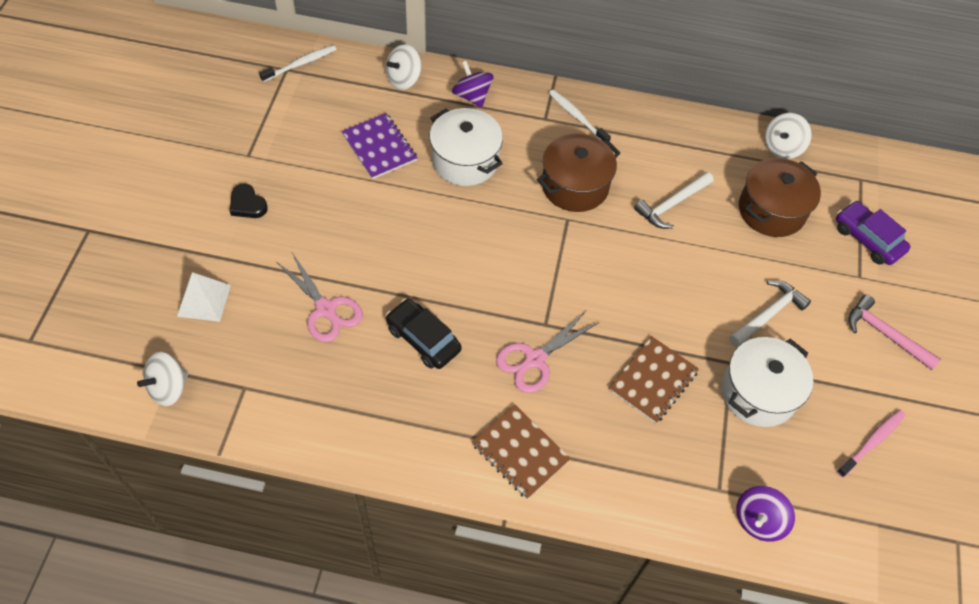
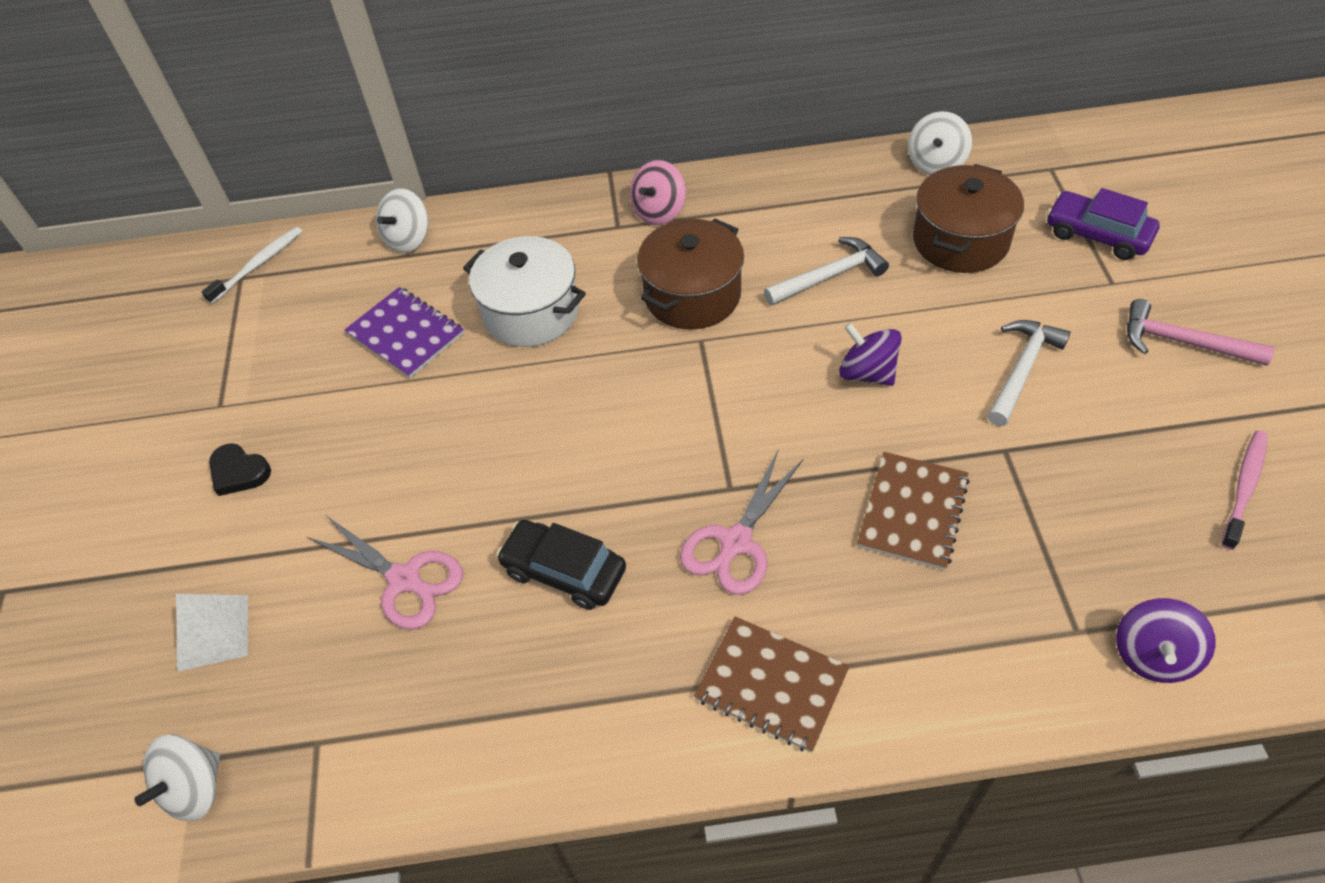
camera: 10 degrees left, 5 degrees down
purple spinning top [452,61,493,107] -> purple spinning top moved to [839,322,902,386]
white toothbrush [549,90,611,141] -> pink spinning top [630,160,686,225]
white hammer [634,172,714,229] -> white hammer turned 150 degrees counterclockwise [764,237,889,305]
white pot [721,337,813,427] -> none

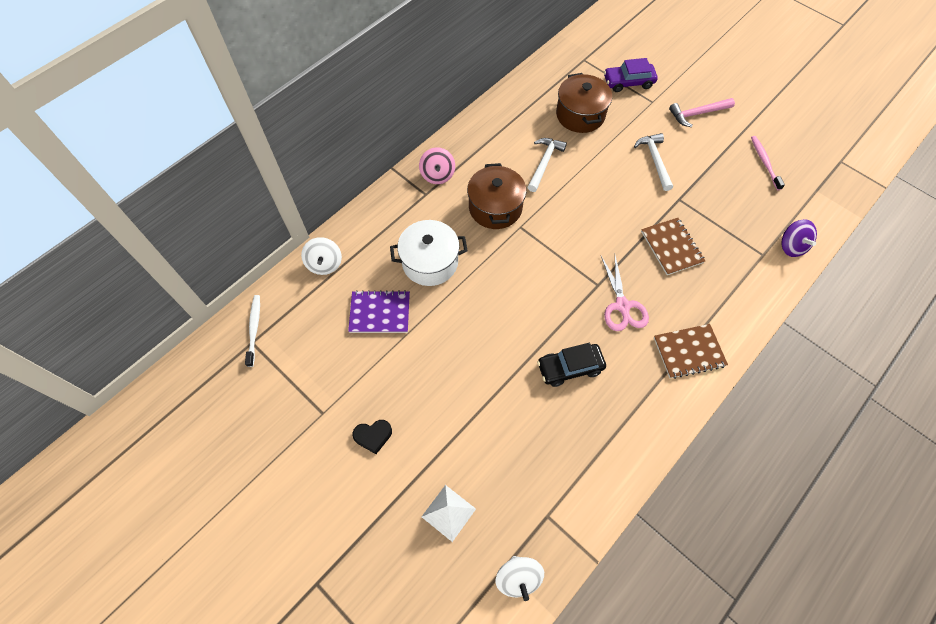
camera: 45 degrees left, 10 degrees up
pink scissors [307,516,463,630] -> none
purple spinning top [839,322,902,386] -> none
white spinning top [908,111,972,175] -> none

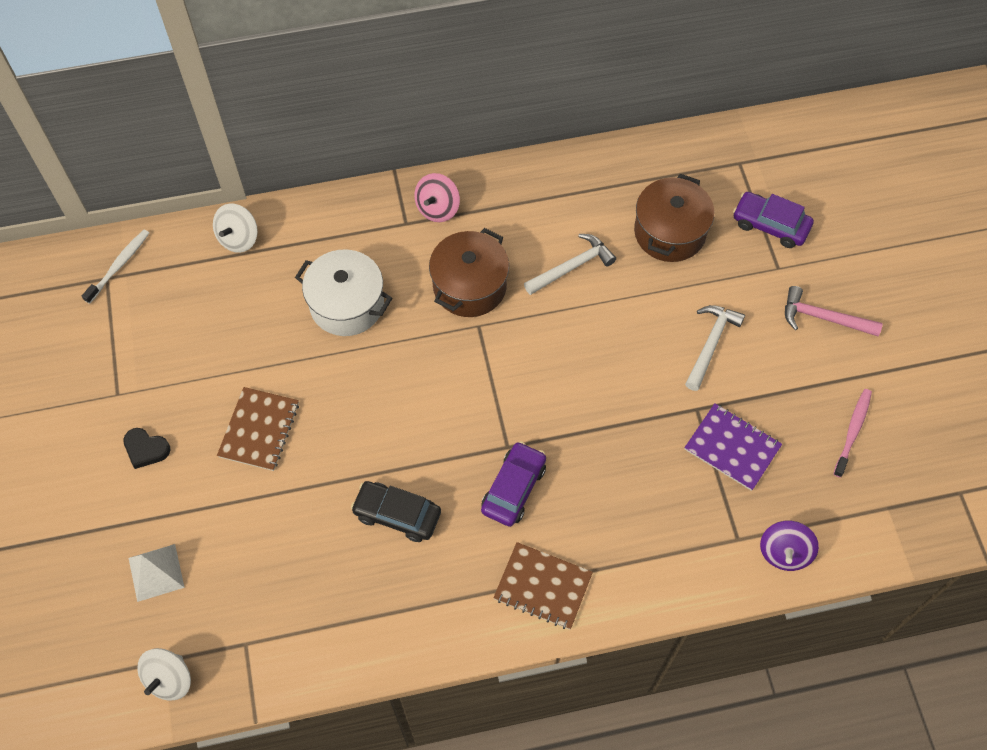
camera: 35 degrees right, 0 degrees up
purple notebook [348,290,410,333] -> purple notebook moved to [684,403,782,491]
pink scissors [601,255,649,331] -> purple car [481,441,546,527]
brown notebook [641,218,705,275] -> brown notebook moved to [217,387,299,471]

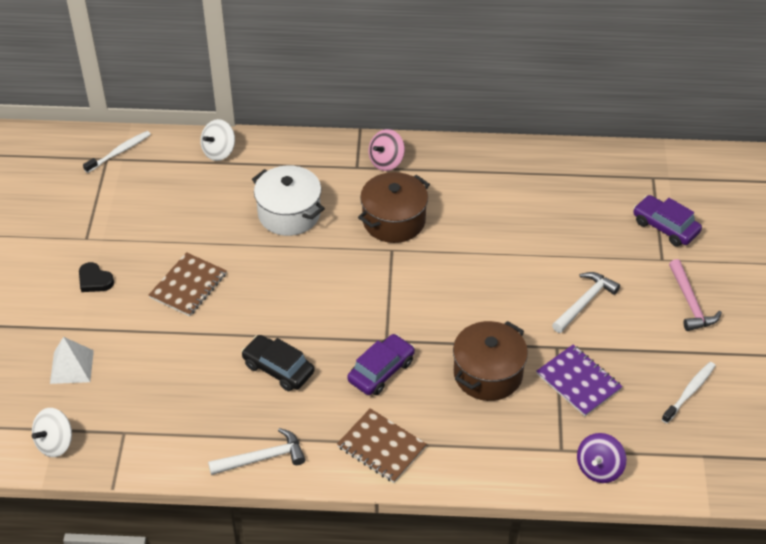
camera: 15 degrees right, 15 degrees down
white hammer [524,234,616,295] -> white hammer moved to [208,428,305,475]
brown pot [634,174,714,262] -> brown pot moved to [453,321,528,401]
pink hammer [785,286,883,336] -> pink hammer turned 135 degrees counterclockwise [669,259,722,331]
pink toothbrush [834,389,872,478] -> white toothbrush [662,362,716,423]

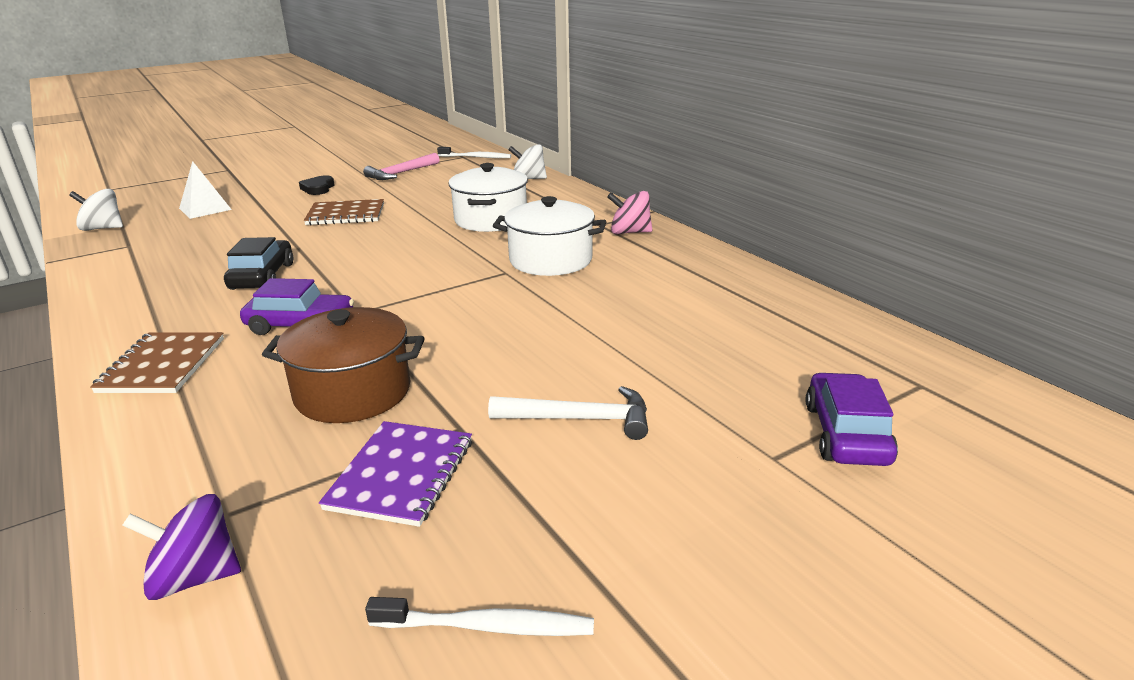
camera: 55 degrees right, 20 degrees down
white hammer [208,428,305,475] -> none
brown pot [358,172,430,243] -> white pot [493,196,606,276]
pink hammer [669,259,722,331] -> pink hammer moved to [363,153,439,180]

